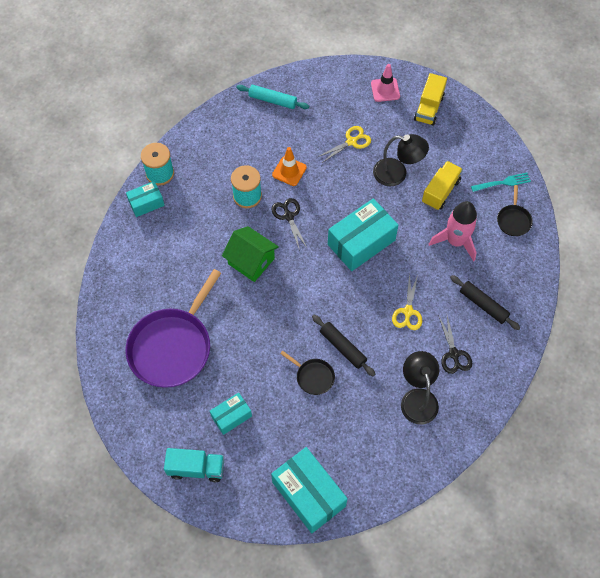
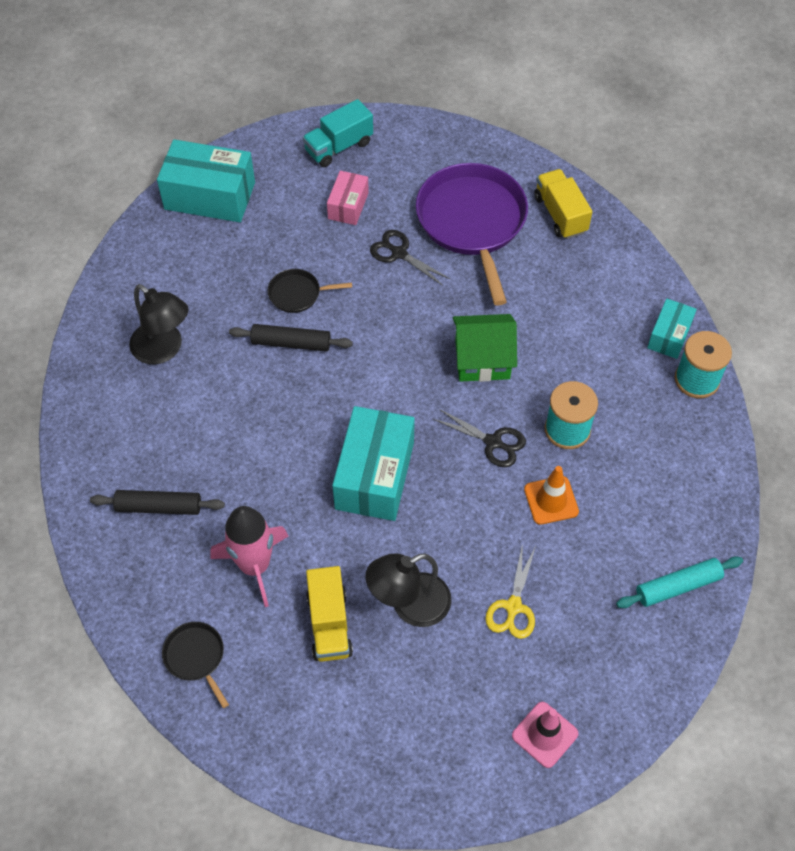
camera: 140 degrees right, 5 degrees down
turquoise box [210,392,252,435] -> pink box [327,171,369,225]
yellow scissors [392,273,422,330] -> none
yellow truck [414,73,447,126] -> yellow truck moved to [534,169,592,239]
black scissors [438,315,472,374] -> black scissors moved to [370,230,450,286]
turquoise fork [471,173,531,192] -> none

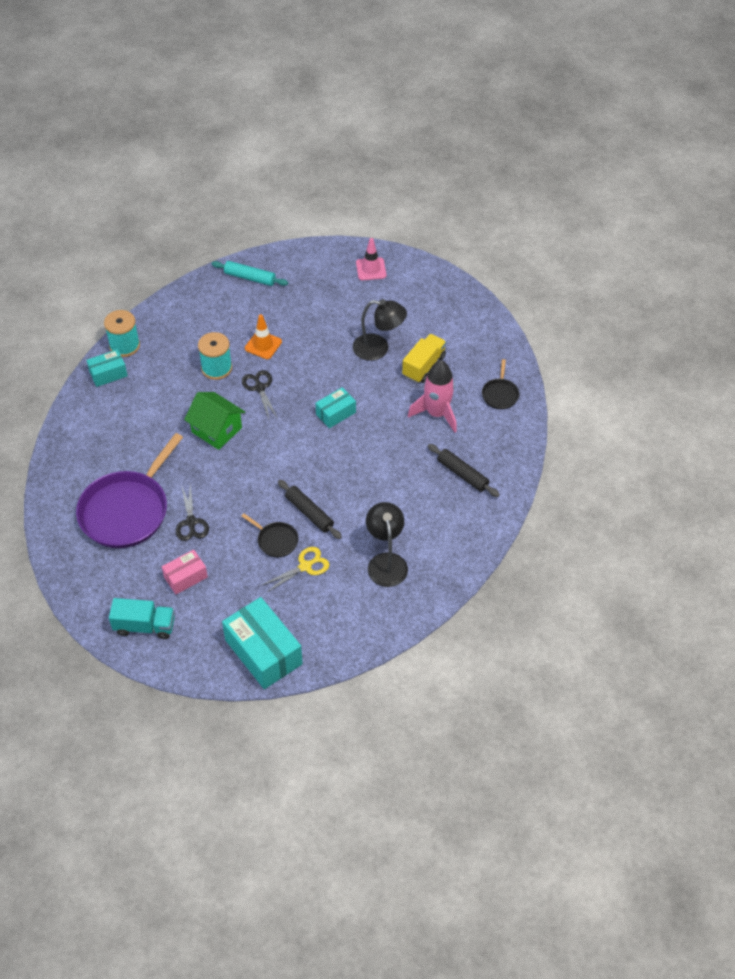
camera: 140 degrees left, 5 degrees down
turquoise box [332,406,415,521] -> turquoise box [316,387,356,428], size x0.55
yellow scissors [485,543,536,639] -> yellow scissors moved to [262,547,330,593]
yellow truck [534,169,592,239] -> none

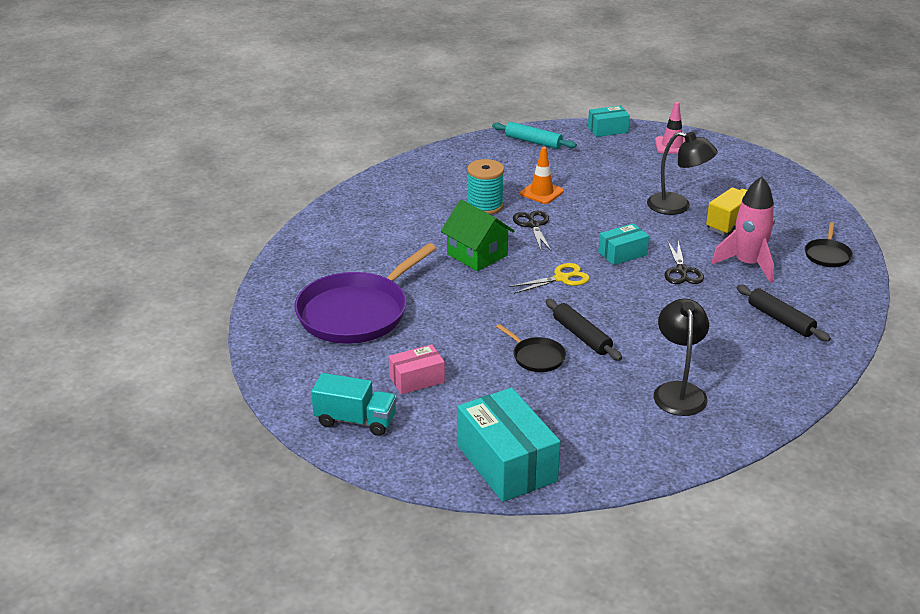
camera: 10 degrees right, 20 degrees down
turquoise box [87,349,128,387] -> turquoise box moved to [588,106,630,137]
turquoise spool [104,310,140,357] -> none
black scissors [176,483,209,541] -> black scissors moved to [665,241,704,284]
yellow scissors [262,547,330,593] -> yellow scissors moved to [509,263,590,294]

